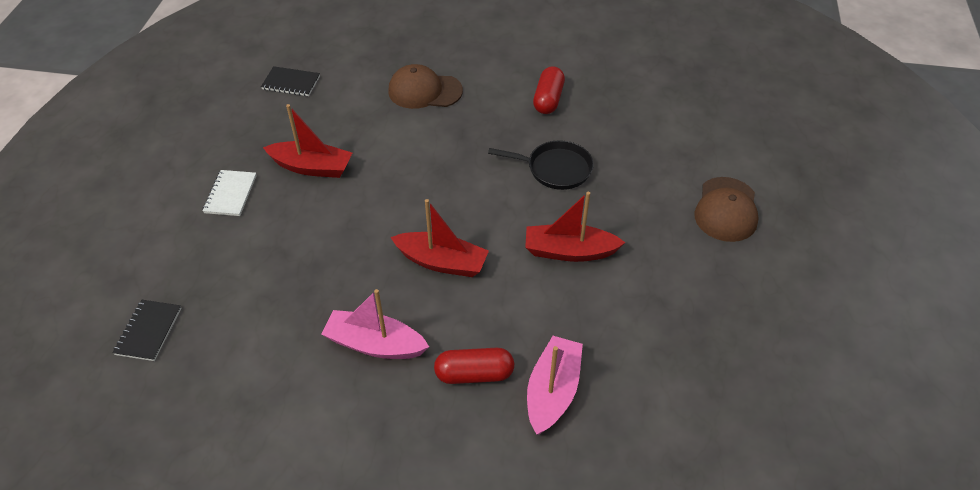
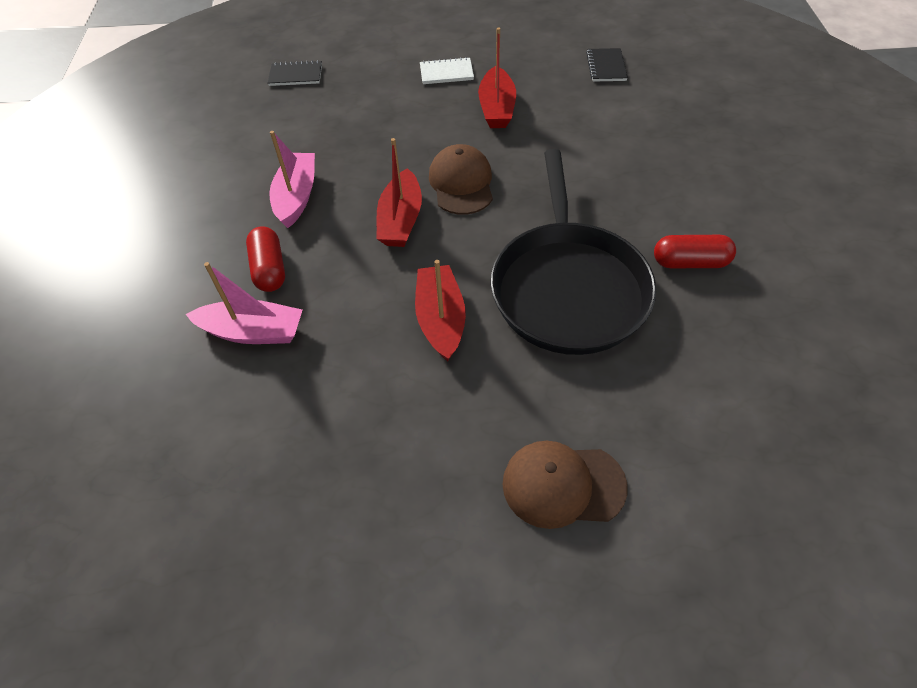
camera: 80 degrees right, 5 degrees up
brown cap [388,64,463,109] -> brown cap moved to [429,144,493,215]
black pan [488,140,594,190] -> black pan [491,149,656,355], size x1.99

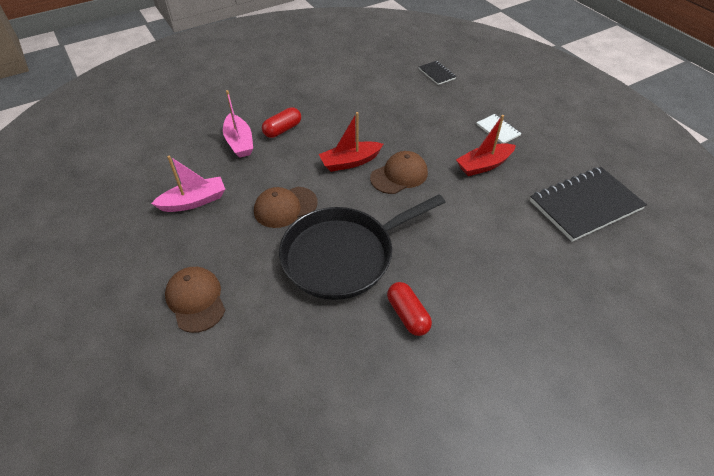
camera: 60 degrees right, 5 degrees down
pink boat [269,131,315,228] -> pink boat moved to [151,155,225,212]
red boat [415,260,466,362] -> brown cap [254,187,318,228]
black notebook [586,48,628,82] -> black notebook [530,167,647,242], size x2.15

